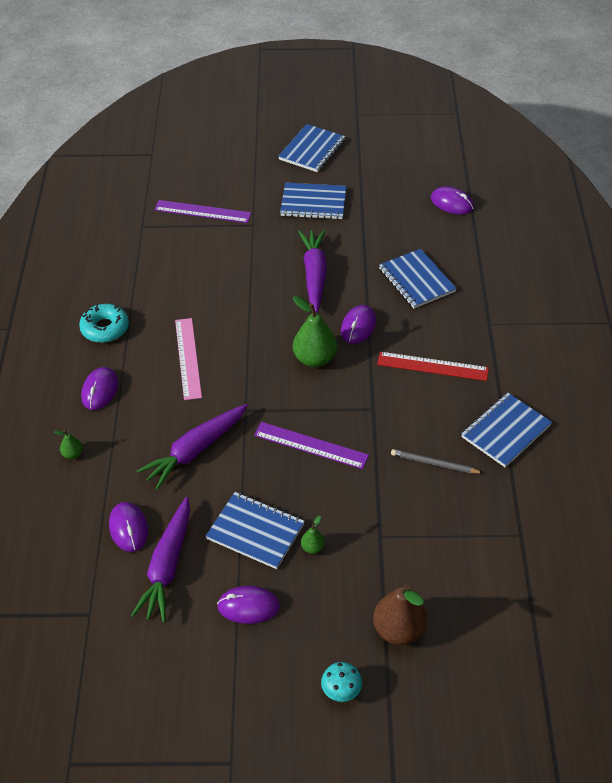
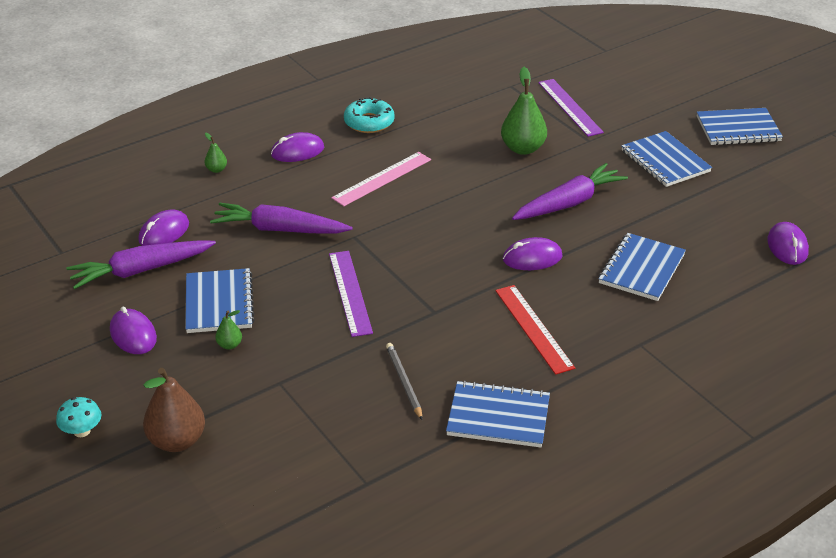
camera: 55 degrees right, 10 degrees down
green pear [293,296,337,367] -> green pear moved to [501,67,547,155]

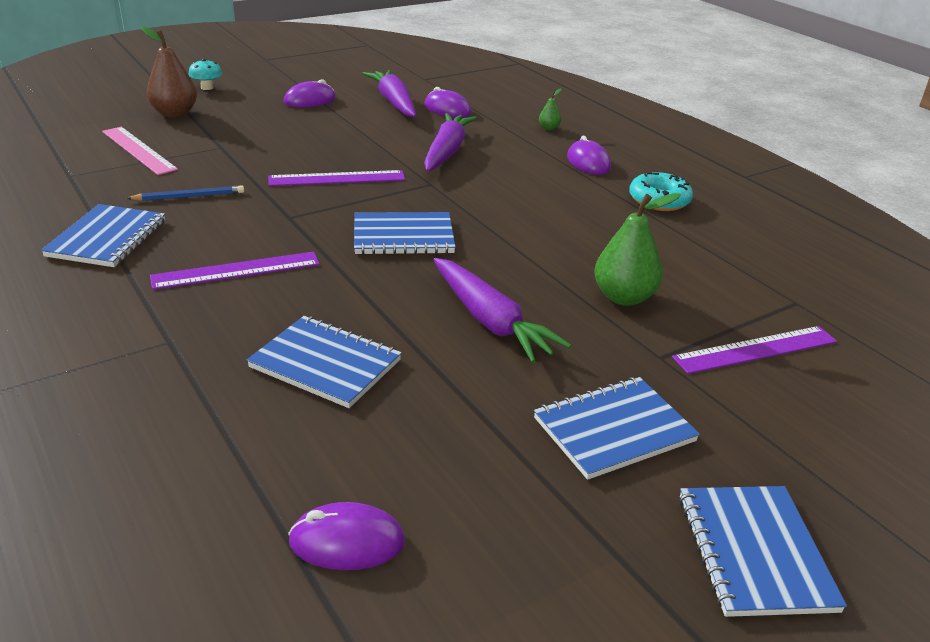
camera: 90 degrees right, 5 degrees down
blue notebook [185,268,255,333] -> blue notebook moved to [354,212,456,255]
green pear [215,310,242,349] -> none
pink ruler [331,152,431,206] -> pink ruler moved to [102,127,178,175]
grey pencil [386,343,423,420] -> blue pencil [127,185,244,201]
red ruler [495,285,575,375] -> purple ruler [150,251,320,290]
purple mouse [503,237,563,270] -> none

